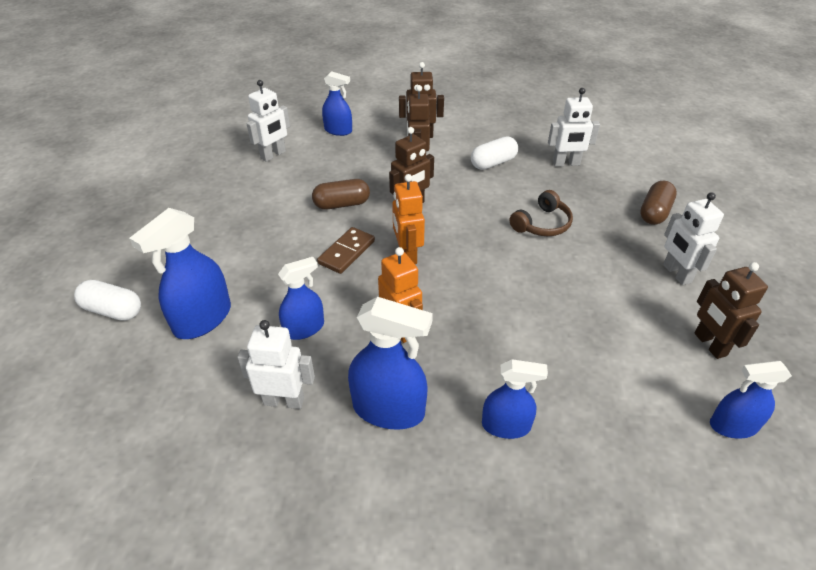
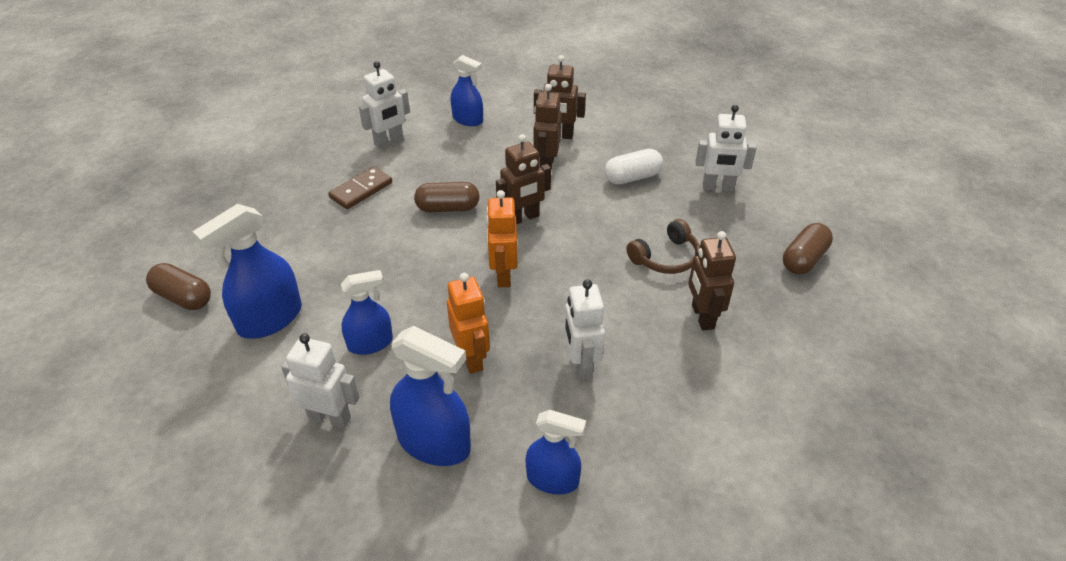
camera: 10 degrees right, 0 degrees up
white capsule [74,280,141,321] -> brown capsule [146,263,211,310]
brown domino [317,227,375,274] -> brown domino moved to [328,166,392,209]
white robot [663,192,724,285] -> white robot moved to [564,279,605,381]
brown robot [695,262,768,359] -> brown robot moved to [688,231,736,331]
blue spray bottle [710,361,792,439] -> none

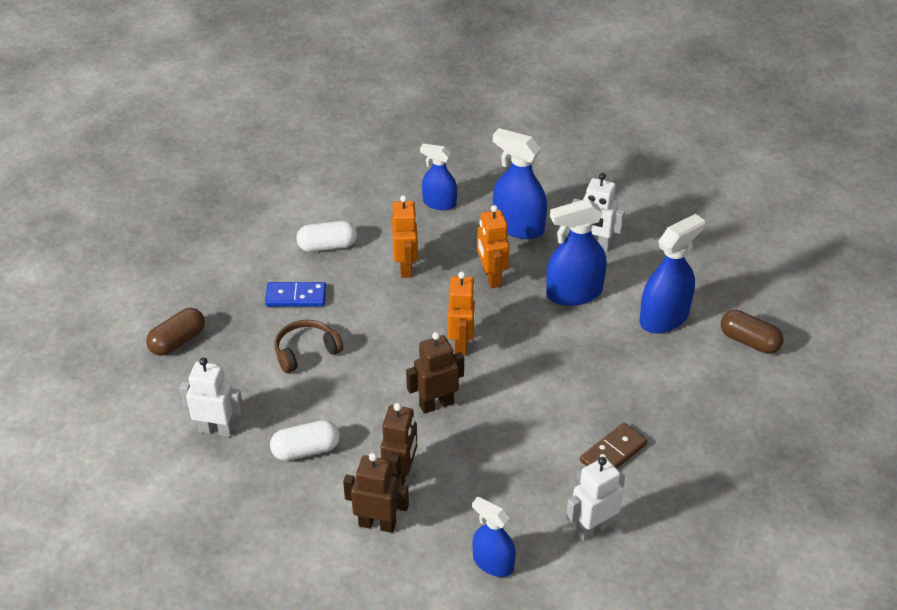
camera: 175 degrees left, 0 degrees up
blue spray bottle [341,270,393,355] -> blue spray bottle [546,199,607,306], size x1.56
brown capsule [414,182,479,213] -> none
white robot [564,279,605,381] -> orange robot [392,195,418,278]
brown robot [688,231,736,331] -> blue domino [265,282,326,307]
none -> white capsule [296,221,357,252]

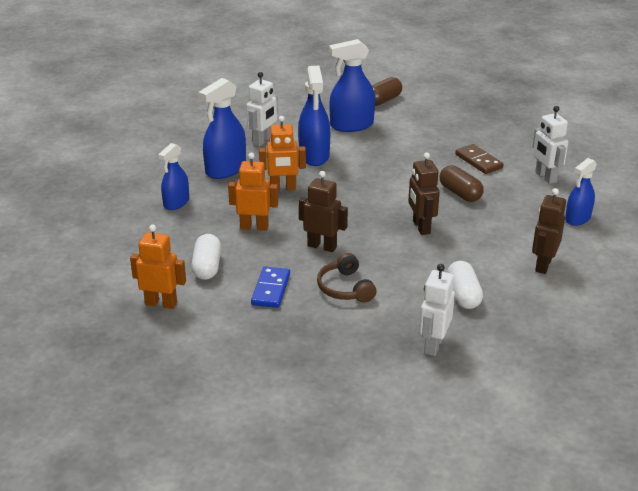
camera: 80 degrees left, 10 degrees down
brown capsule [146,308,205,356] -> brown capsule moved to [439,165,484,202]
brown robot [381,403,417,485] -> brown robot moved to [299,171,348,252]
orange robot [448,271,476,356] -> orange robot moved to [130,225,186,309]
blue spray bottle [640,214,705,334] -> blue spray bottle turned 75 degrees counterclockwise [329,39,375,132]

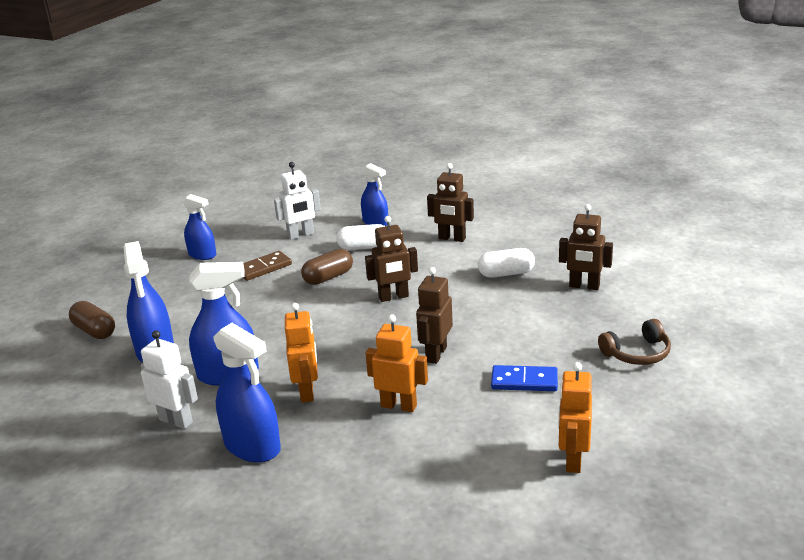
camera: 90 degrees left, 5 degrees down
blue spray bottle [158,143,189,210] -> blue spray bottle moved to [183,194,216,260]
white capsule [191,234,221,280] -> white capsule moved to [336,224,385,250]
orange robot [228,153,278,231] -> orange robot turned 105 degrees clockwise [366,315,428,412]
brown headphones [317,253,377,303] -> brown headphones moved to [598,319,671,365]
white robot [419,264,455,356] -> brown robot [559,204,613,290]

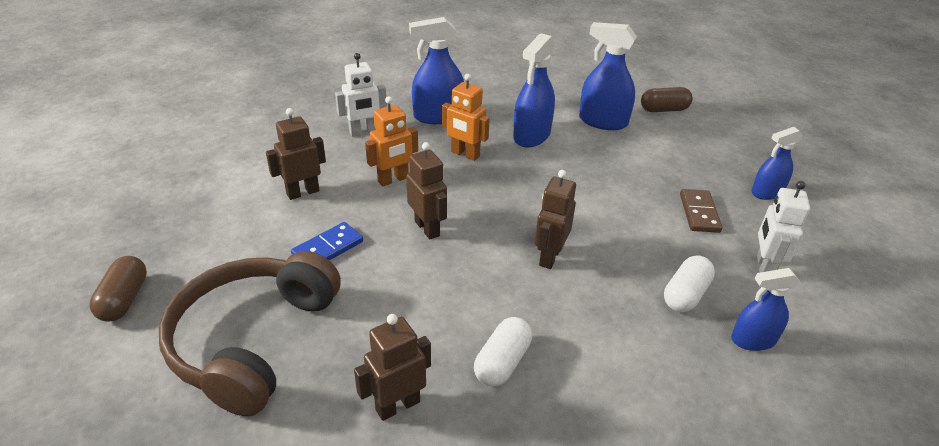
camera: 125 degrees right, 10 degrees up
white robot [141,330,198,429] -> white robot moved to [335,53,387,137]
brown capsule [301,249,353,285] -> brown capsule moved to [89,256,147,322]
brown robot [427,163,474,242] -> brown robot moved to [266,108,326,200]
orange robot [558,362,592,473] -> none
brown headphones [598,319,671,365] -> brown headphones [159,251,341,416], size x2.12

